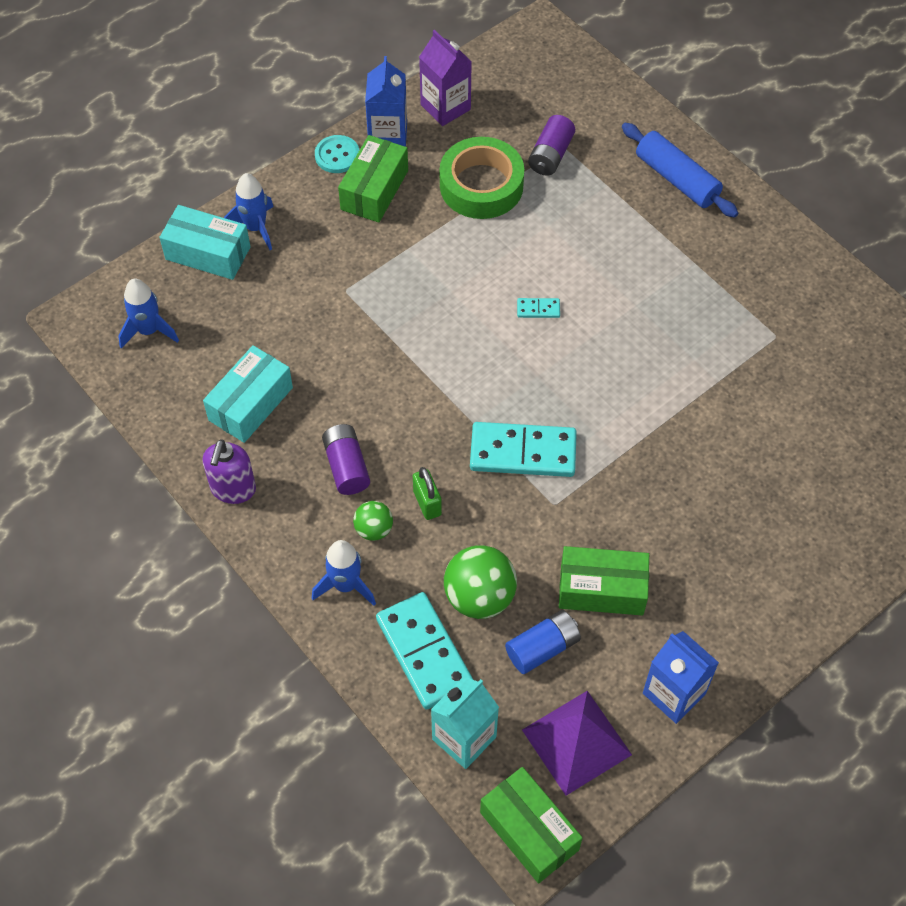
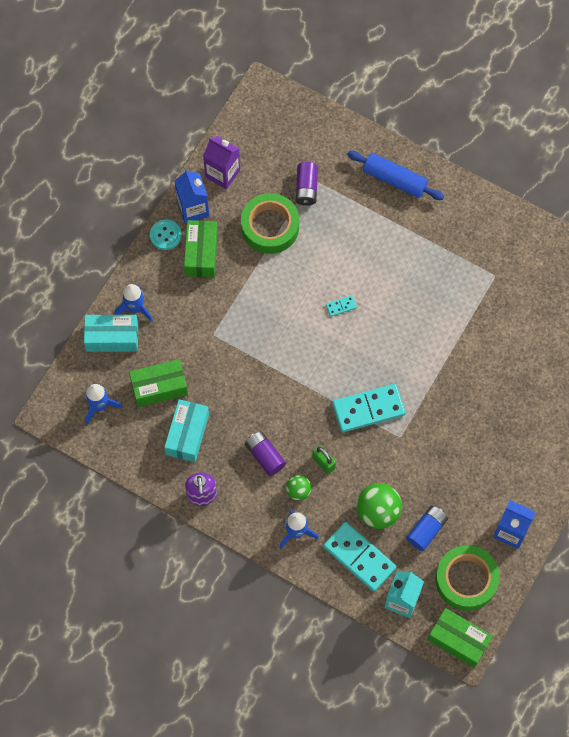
camera: 20 degrees left, 10 degrees up
purple pyramid [522,691,632,796] -> green tape [435,545,500,611]
green box [559,546,649,615] -> green box moved to [129,359,188,407]

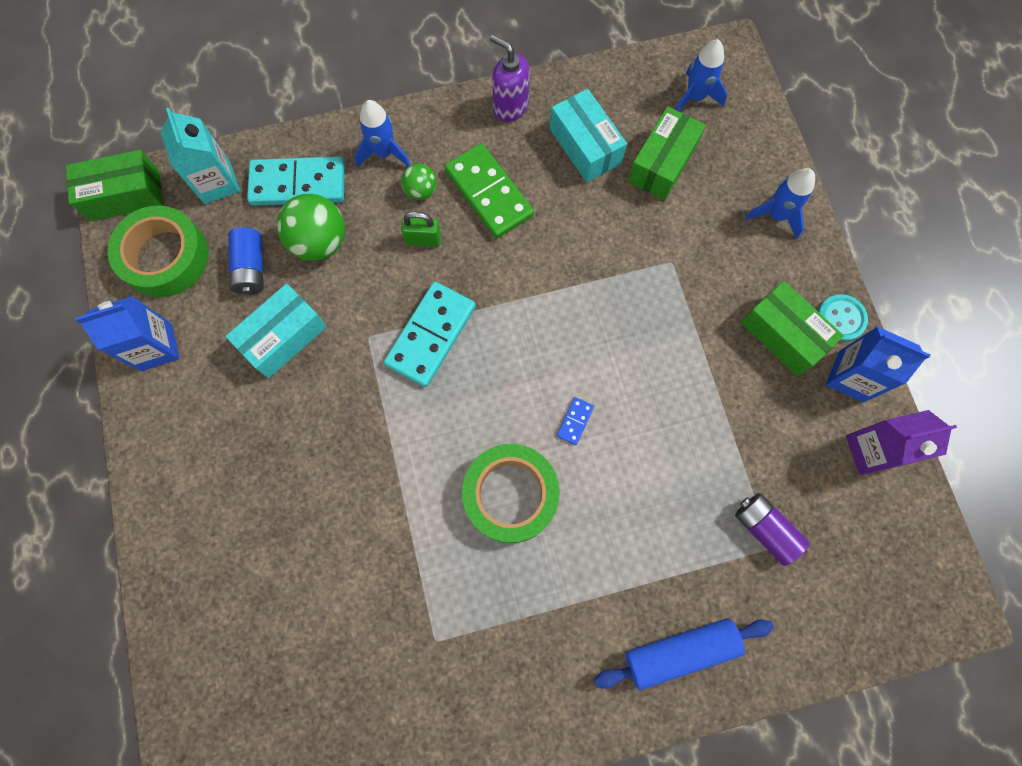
camera: 135 degrees right, 5 degrees up
turquoise box [84,315,138,352] -> turquoise box moved to [225,284,327,378]
green tape [241,193,299,254] -> green tape moved to [462,444,560,543]
purple battery [245,431,286,476] -> green domino [445,143,534,238]
turquoise domino [326,295,357,317] -> blue domino [557,397,594,445]

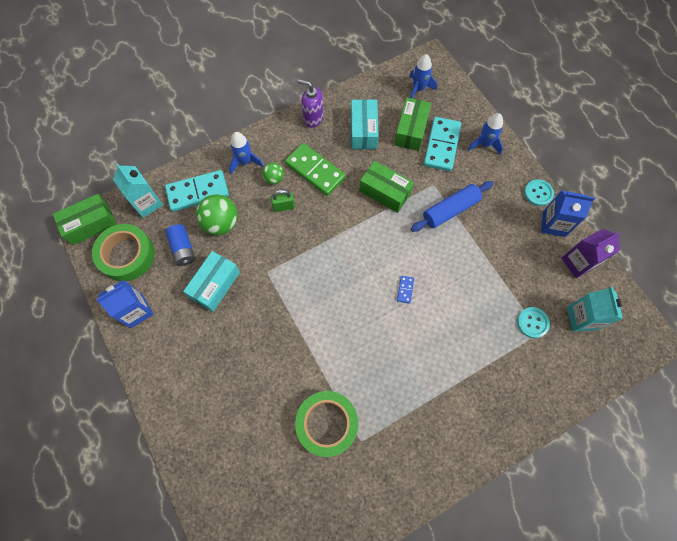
camera: 15 degrees left, 5 degrees down
turquoise domino [384,282,476,387] -> turquoise domino moved to [424,117,461,171]
green tape [462,444,560,543] -> green tape moved to [295,391,358,457]
turquoise box [550,89,627,182] -> turquoise box turned 45 degrees clockwise [351,99,379,149]
blue rolling pin [594,618,774,690] -> blue rolling pin moved to [411,181,493,232]
purple battery [735,493,810,566] -> turquoise button [517,307,550,338]
green box [741,281,844,376] -> green box moved to [359,161,414,213]
none -> turquoise carton [567,287,623,332]

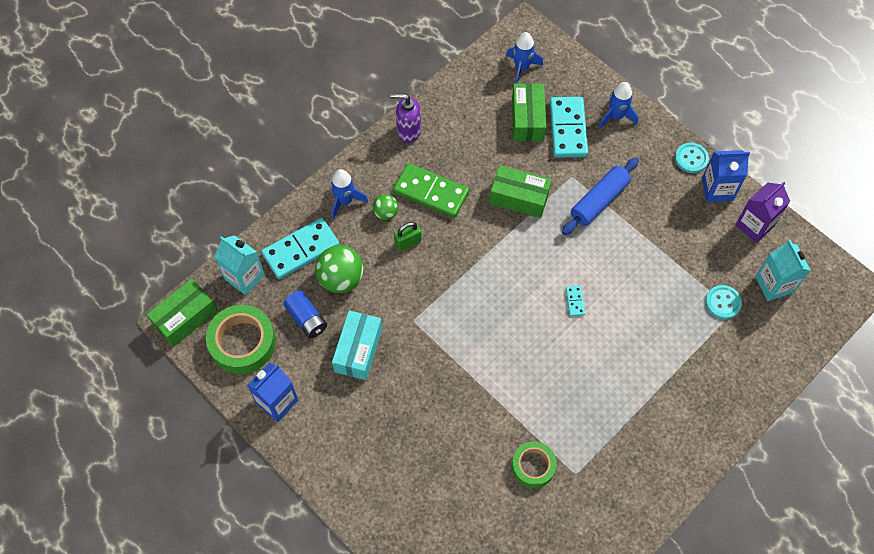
camera: 15 degrees left, 5 degrees down
green tape [295,391,358,457] -> green tape [512,442,557,488], size x0.63
turquoise box [351,99,379,149] -> none
blue domino [397,276,414,304] -> turquoise domino [566,286,585,316]

